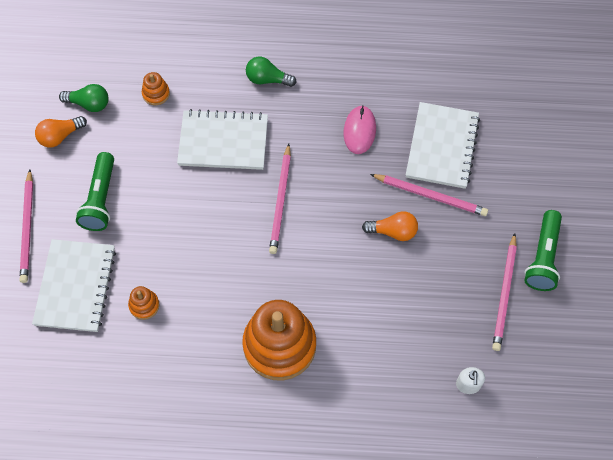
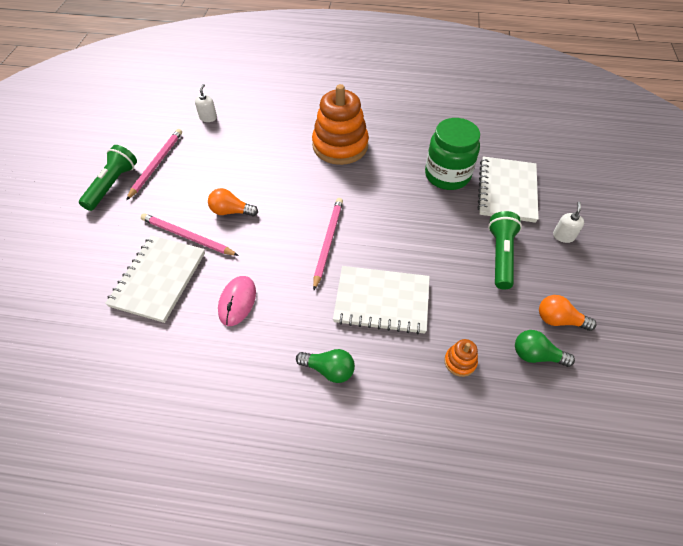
camera: 175 degrees left, 10 degrees down
pink pencil [20,169,33,283] -> white soap dispenser [553,202,584,243]
orange light bulb [35,116,87,148] -> orange light bulb turned 135 degrees counterclockwise [539,295,596,331]
orange stacking toy [128,286,159,320] -> green jar [425,118,480,190]

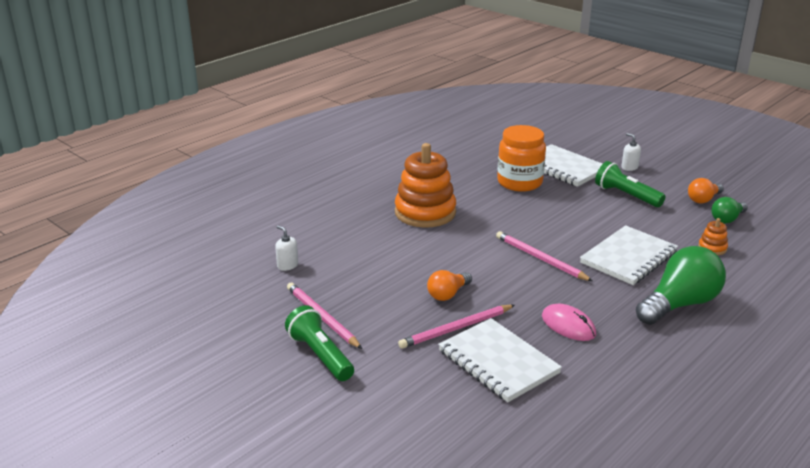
camera: 55 degrees left, 25 degrees down
green light bulb [296,349,355,383] -> green light bulb [636,246,726,325], size x1.87
green jar [425,118,480,190] -> orange jar [497,125,546,192]

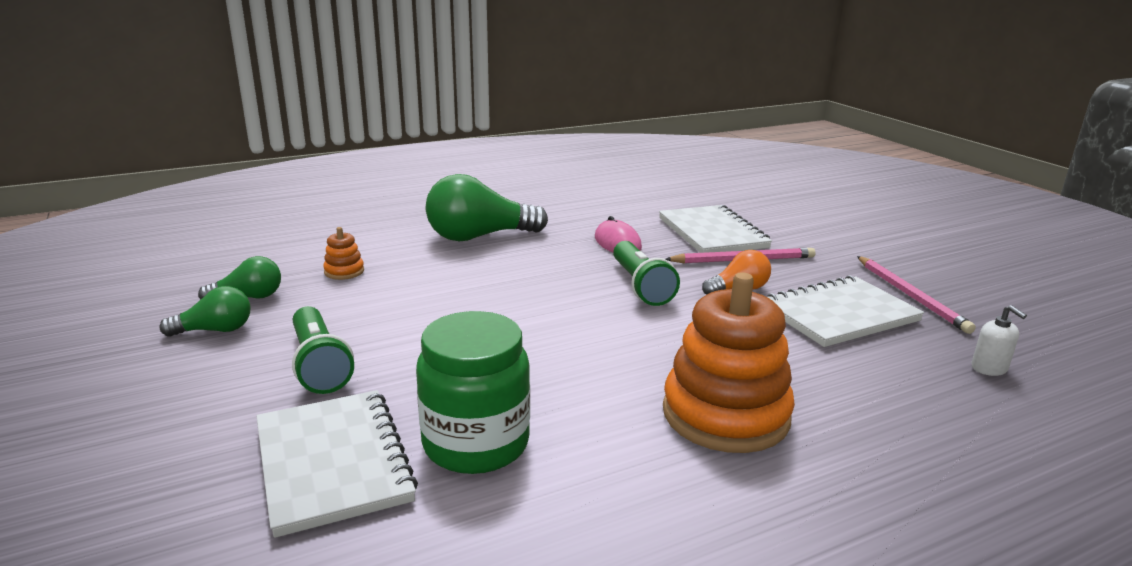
camera: 160 degrees left, 5 degrees down
green flashlight [285,305,354,381] -> green flashlight moved to [613,241,680,306]
pink pencil [496,231,593,281] -> none
orange jar [497,125,546,192] -> green jar [416,311,530,474]
white notebook [580,225,678,285] -> white notebook moved to [767,275,924,347]
white soap dispenser [621,133,641,171] -> none
orange light bulb [688,178,724,203] -> green light bulb [160,286,250,337]

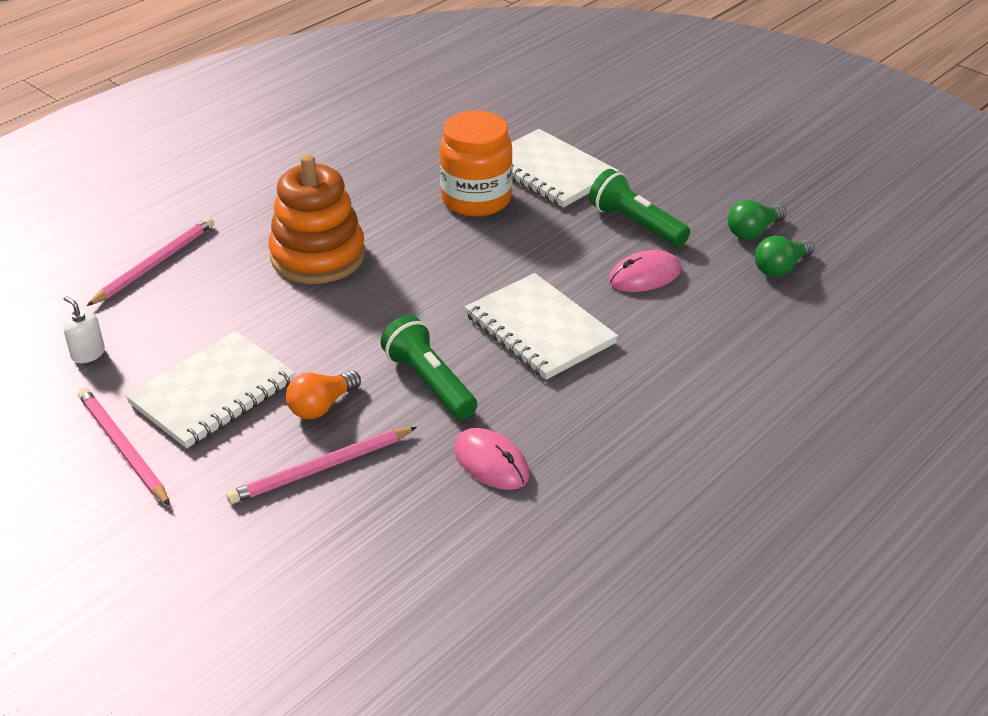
camera: 160 degrees right, 15 degrees up
orange stacking toy [323,227,364,280] -> none
green jar [416,311,530,474] -> orange jar [440,111,513,217]
green light bulb [426,174,548,241] -> none
white notebook [659,205,772,253] -> white notebook moved to [464,273,618,380]
none -> pink pencil [87,217,214,306]
none -> pink mouse [608,250,681,292]

